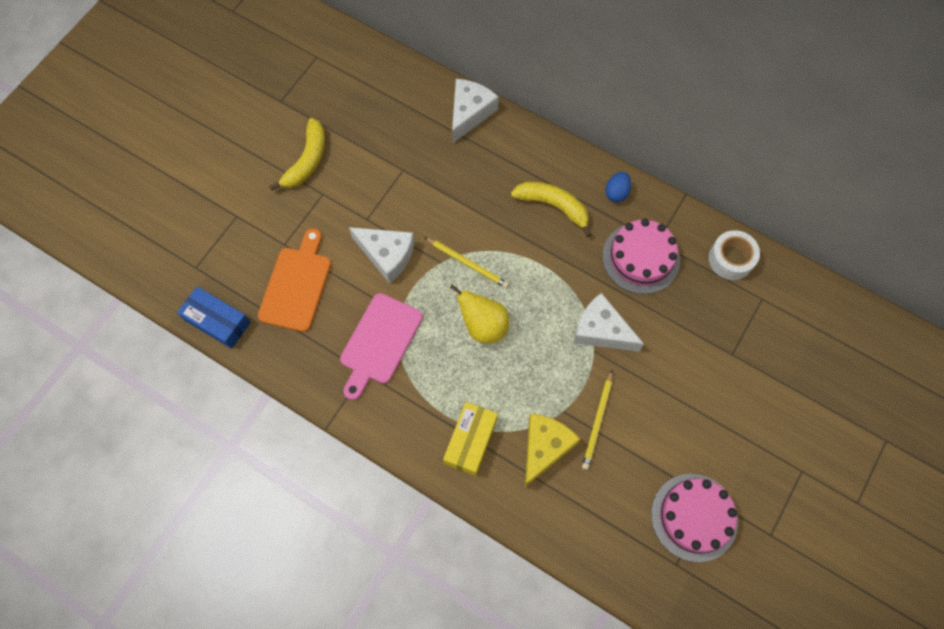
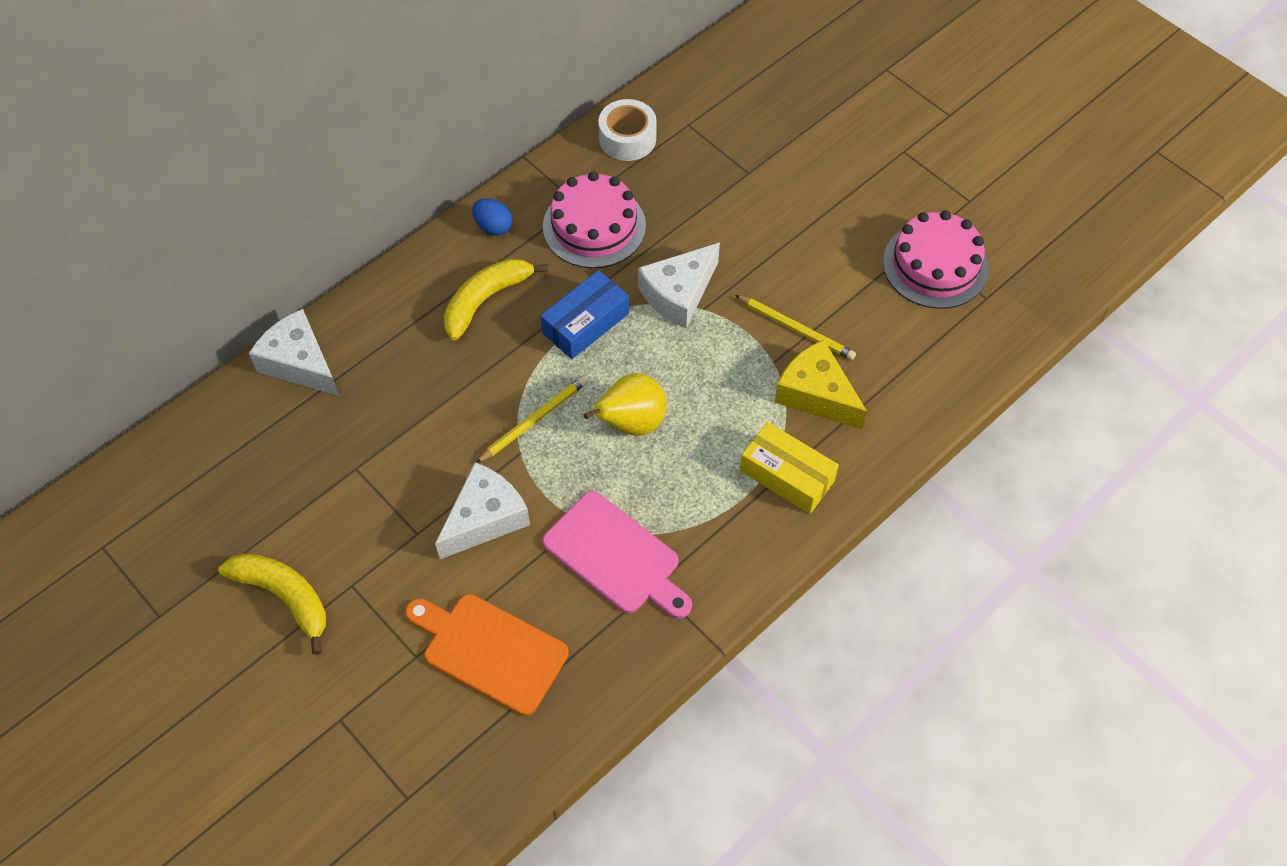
camera: 75 degrees left, 10 degrees down
blue box [177,287,251,349] -> blue box moved to [540,270,629,359]

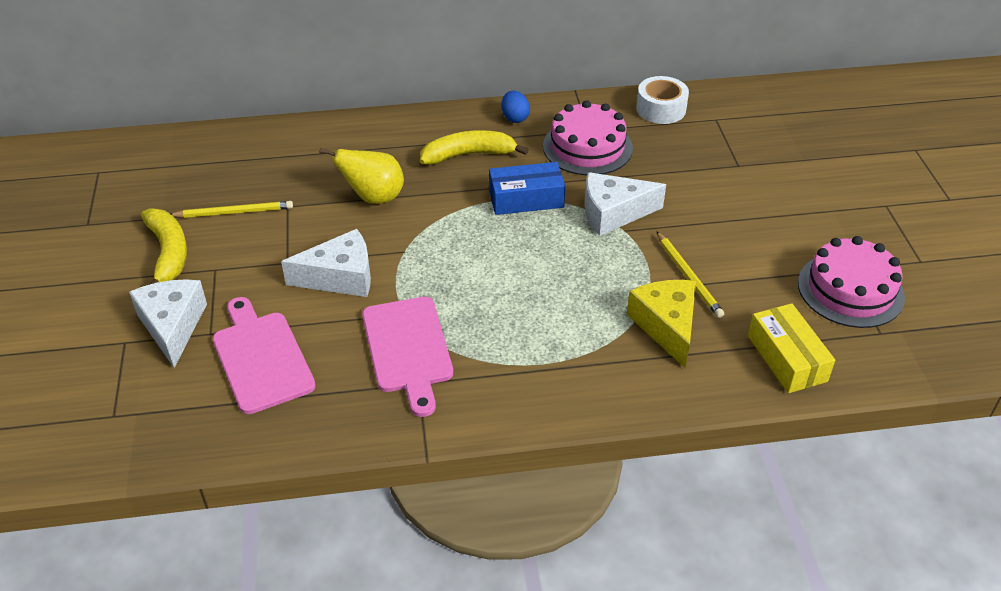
camera: 35 degrees right, 15 degrees down
white cheese [249,309,339,396] -> white cheese moved to [129,279,207,368]
orange cutting board [405,594,569,716] -> pink cutting board [213,297,316,414]
yellow pencil [476,377,587,463] -> yellow pencil moved to [171,201,293,218]
yellow pear [584,373,667,436] -> yellow pear moved to [320,148,404,204]
yellow box [740,422,839,514] -> yellow box moved to [748,303,835,393]

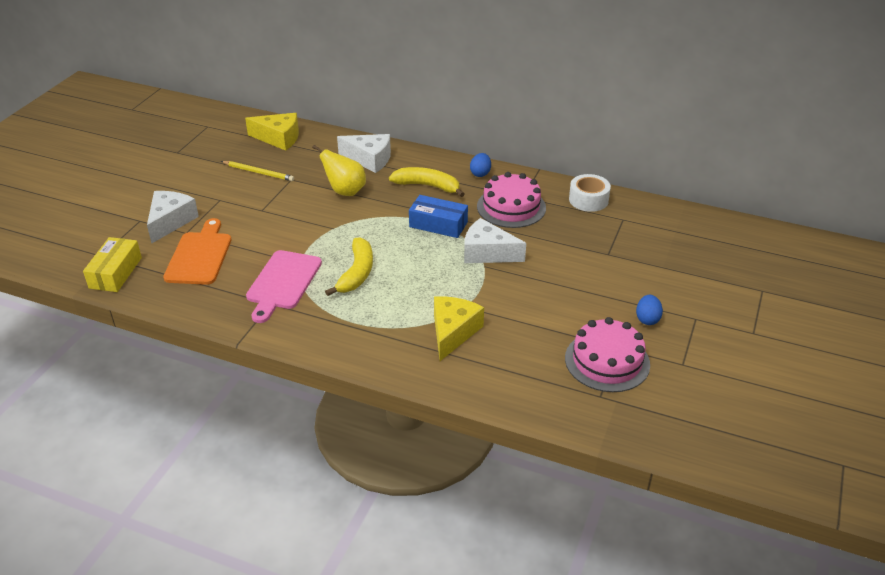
camera: 30 degrees right, 5 degrees down
yellow banana [141,208,187,285] -> yellow banana moved to [325,237,373,296]
pink cutting board [213,297,316,414] -> orange cutting board [163,218,231,285]
white cheese [281,229,371,297] -> white cheese moved to [337,134,391,173]
yellow pencil [656,231,724,318] -> none
yellow box [748,303,835,393] -> yellow box moved to [83,237,142,292]
none -> yellow cheese [245,113,299,150]
none -> blue egg [636,295,663,325]

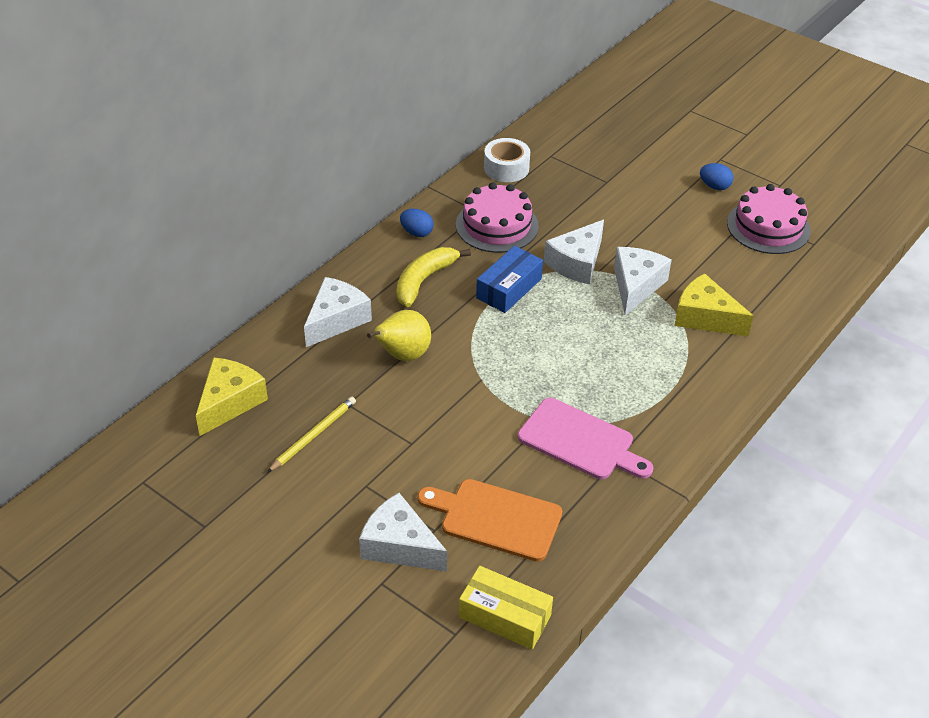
camera: 75 degrees left, 5 degrees up
yellow banana [325,237,373,296] -> none
none -> white cheese [614,247,672,315]

